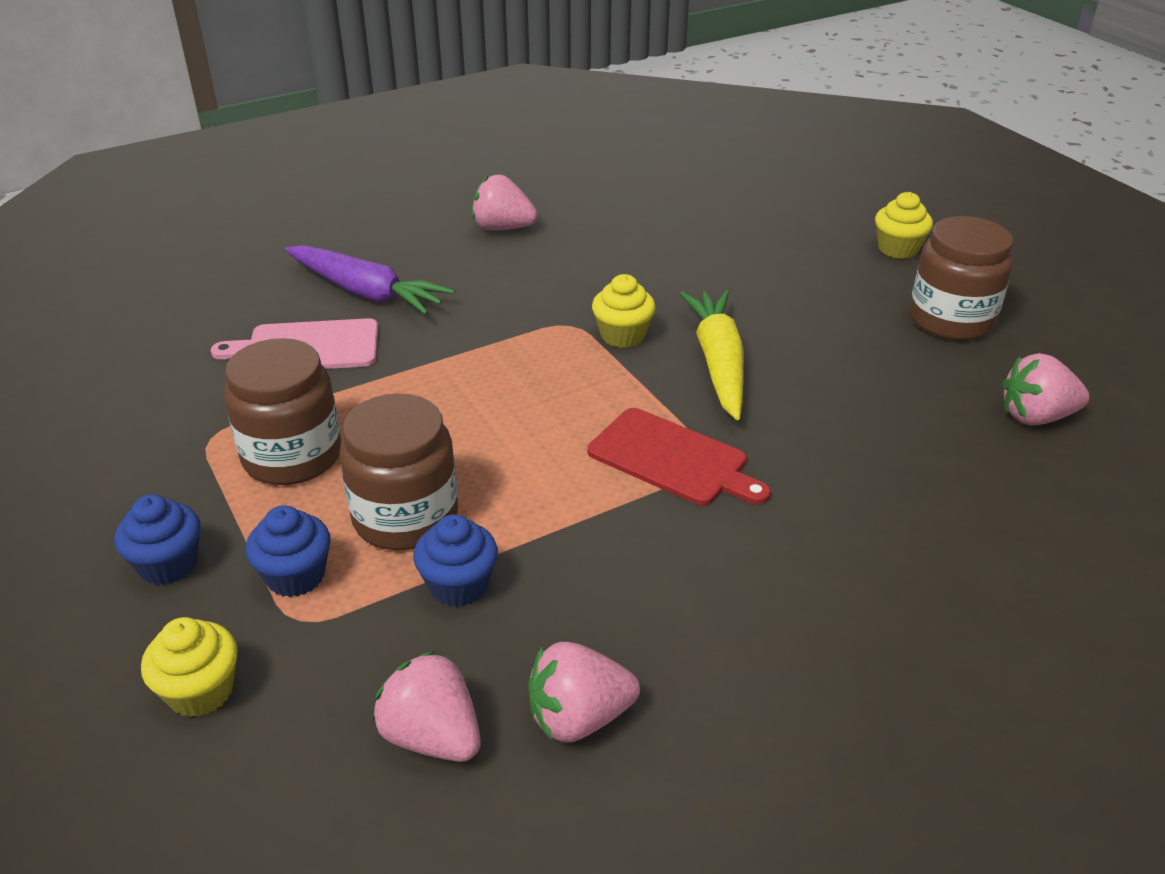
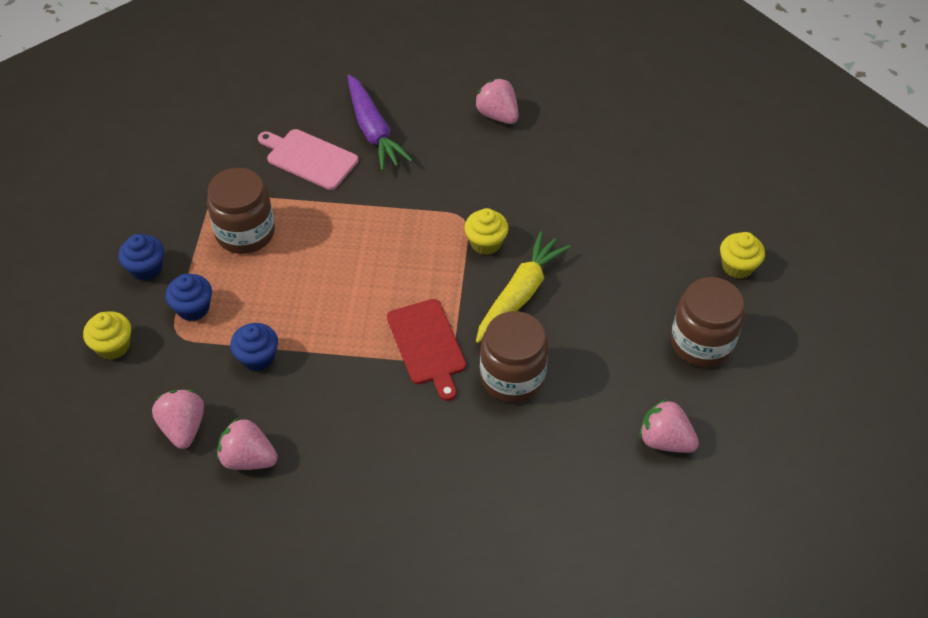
camera: 35 degrees right, 15 degrees up
brown jar [339,393,458,550] -> brown jar moved to [480,311,549,403]

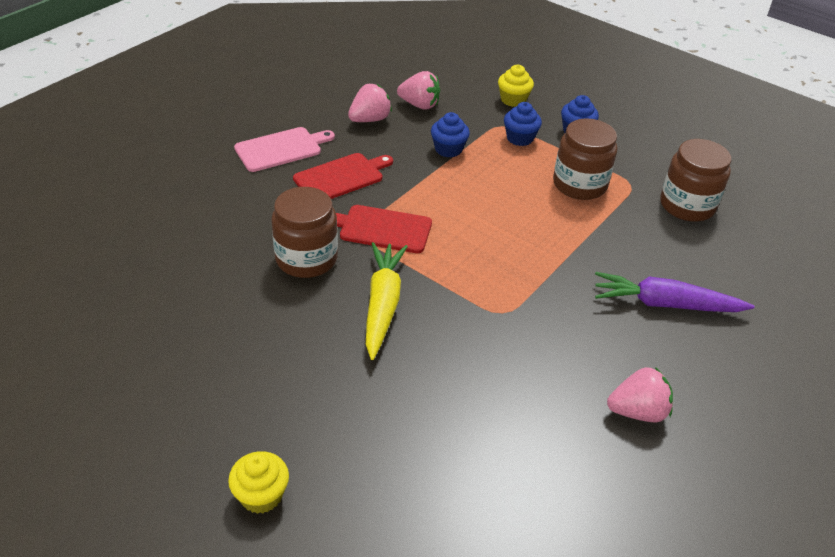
camera: 120 degrees right, 10 degrees down
pink cutting board [258,129,358,190] -> pink cutting board moved to [234,127,335,172]
yellow cupcake [464,208,509,255] -> none
yellow carrot [476,231,571,343] -> yellow carrot turned 150 degrees counterclockwise [366,242,408,360]
pink strawberry [639,399,699,453] -> none
brown jar [671,277,745,367] -> brown jar moved to [660,139,731,222]
none -> red cutting board [293,153,393,199]

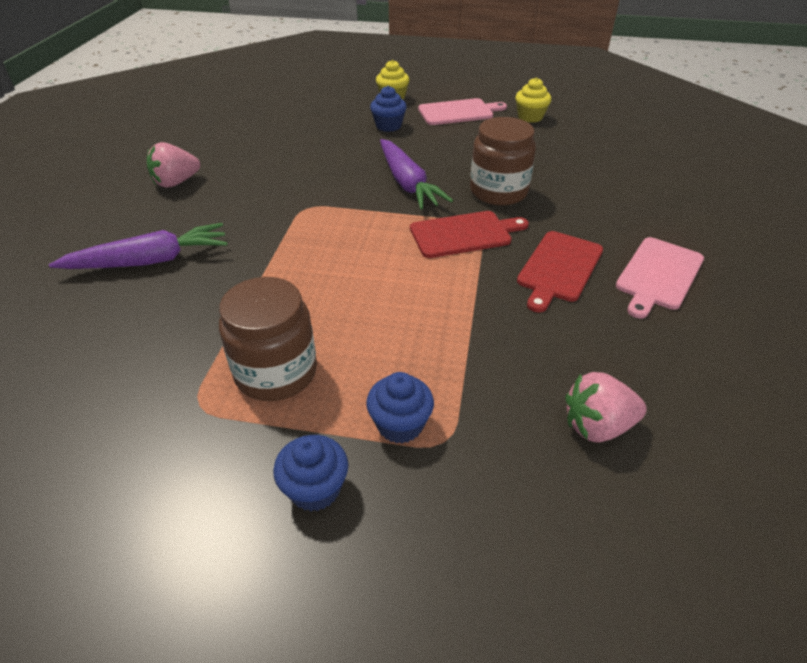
camera: 155 degrees right, 0 degrees up
pink strawberry [348,84,392,122] -> none
yellow carrot [366,242,408,360] -> purple carrot [380,139,453,210]
blue cupcake [431,112,470,157] -> blue cupcake moved to [370,86,407,132]
yellow cupcake [498,65,534,107] -> yellow cupcake moved to [515,78,551,123]
brown jar [660,139,731,222] -> none
none -> pink cutting board [418,98,507,125]

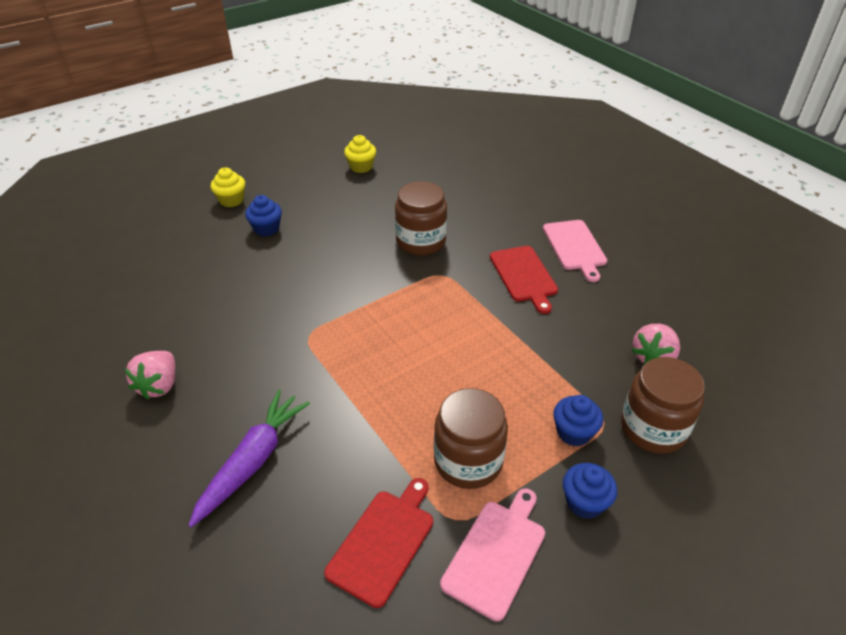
camera: 45 degrees left, 0 degrees up
purple carrot [380,139,453,210] -> none
red cutting board [410,211,529,258] -> red cutting board moved to [324,478,433,608]
pink cutting board [418,98,507,125] -> pink cutting board moved to [440,488,545,621]
none -> brown jar [621,357,705,454]

